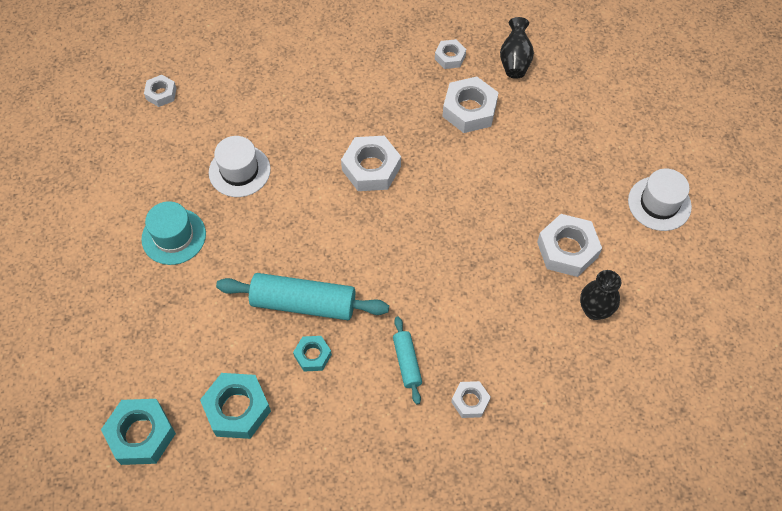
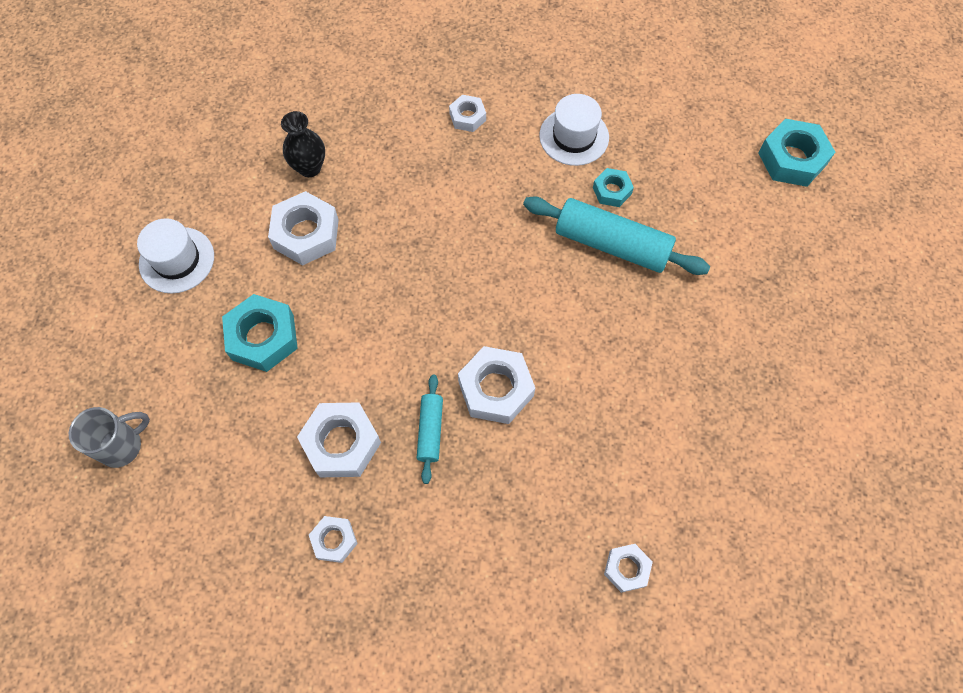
camera: 165 degrees left, 5 degrees up
turquoise hat [141,201,206,265] -> none
white nut [144,75,176,107] -> white nut moved to [604,544,653,593]
turquoise nut [200,373,271,439] -> turquoise nut moved to [222,294,298,372]
white hat [209,136,271,197] -> white hat moved to [539,94,609,166]
turquoise rolling pin [393,316,422,405] -> turquoise rolling pin moved to [417,375,443,484]
black vase [500,17,534,79] -> none
none -> grey mug [69,407,150,468]

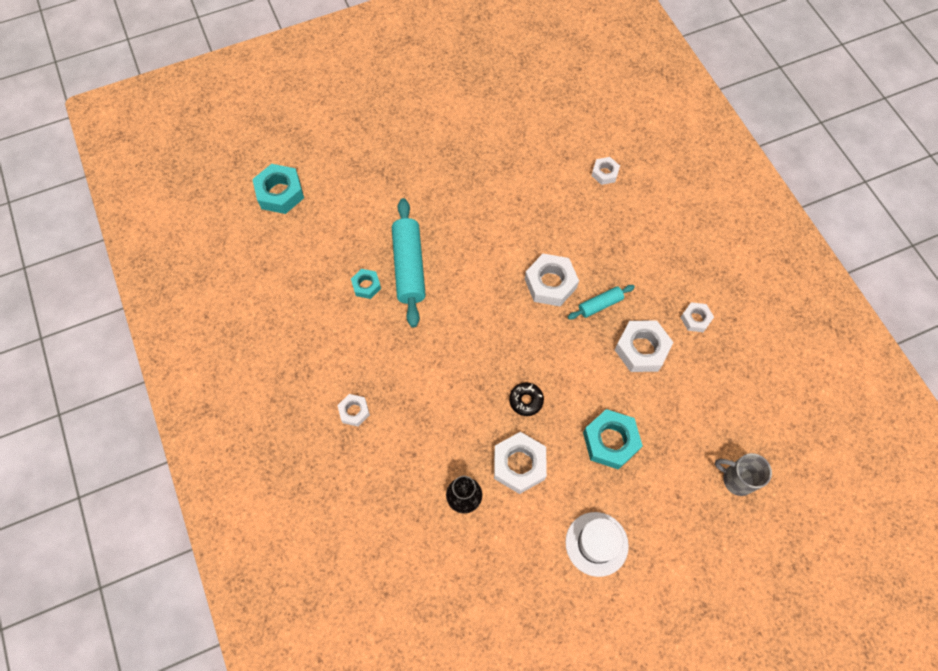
camera: 120 degrees left, 0 degrees up
white hat [539,94,609,166] -> none
none -> black donut [509,383,544,416]

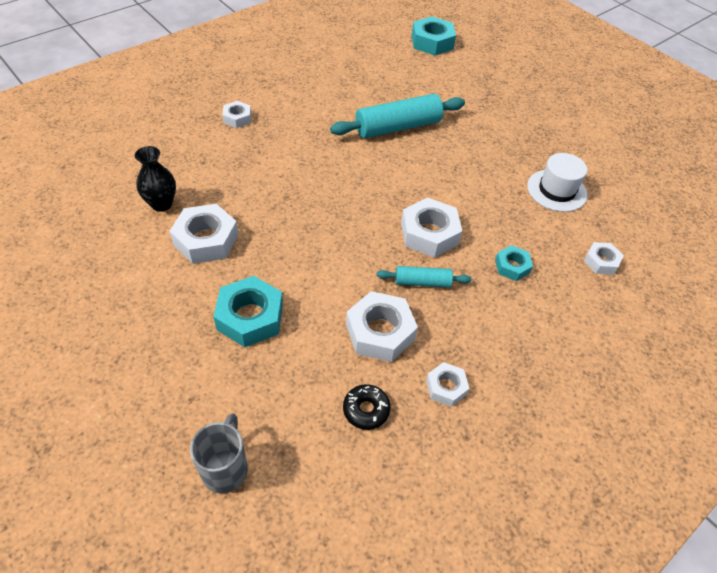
camera: 70 degrees right, 15 degrees down
turquoise nut [351,269,381,299] -> turquoise nut moved to [495,245,533,281]
black donut [509,383,544,416] -> black donut moved to [343,384,391,430]
white hat [565,512,629,577] -> white hat moved to [527,153,587,212]
turquoise rolling pin [568,285,635,320] -> turquoise rolling pin turned 45 degrees counterclockwise [377,266,471,287]

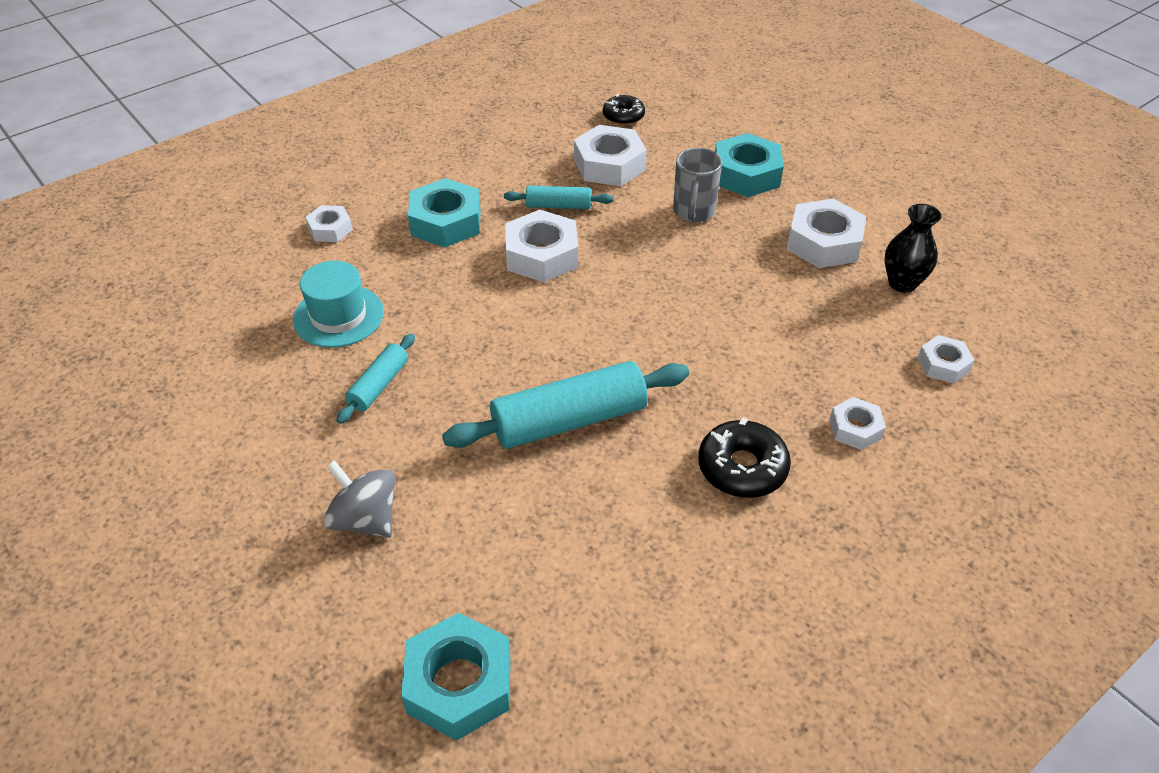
camera: 175 degrees left, 5 degrees down
grey mug [190,413,248,494] -> grey mug moved to [673,148,722,222]
white nut [426,362,470,407] -> white nut moved to [918,335,974,383]
turquoise nut [495,245,533,281] -> turquoise nut [408,178,480,248], size x1.76
white hat [527,153,587,212] -> turquoise hat [293,261,384,348]
none -> grey spinning top [324,460,395,538]
none -> turquoise rolling pin [336,333,415,424]
none -> black donut [698,418,791,498]

